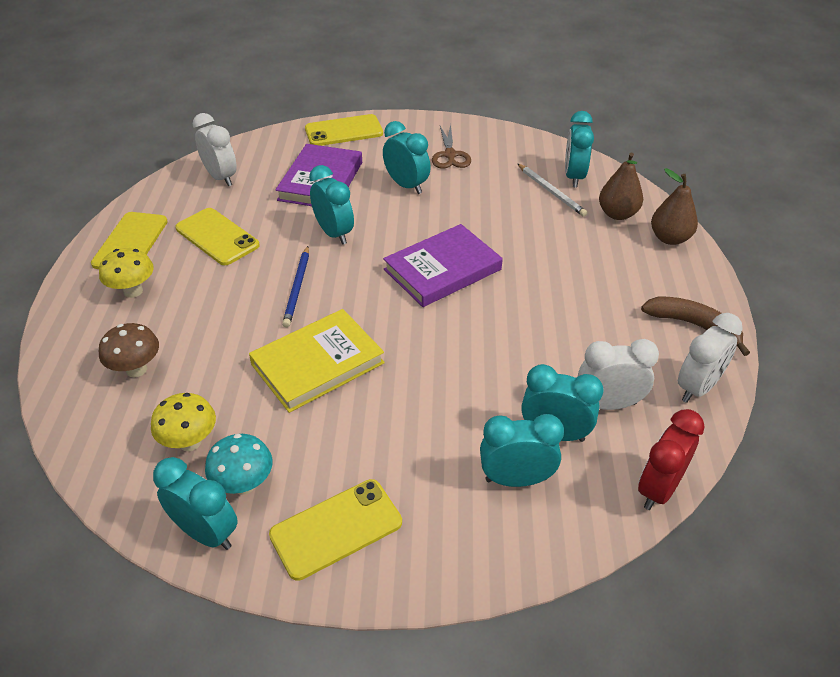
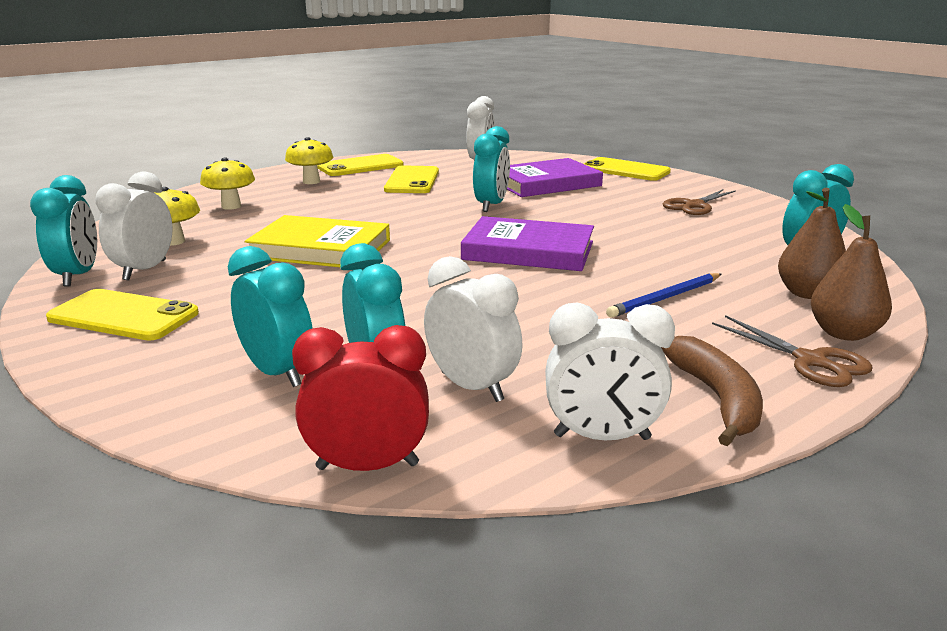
camera: 50 degrees right, 20 degrees down
brown mushroom [99,323,159,377] -> yellow mushroom [200,158,255,210]
turquoise mushroom [205,434,273,495] -> white clock [95,171,172,281]
blue pencil [282,246,309,327] -> blue pencil moved to [606,273,721,318]
turquoise clock [383,121,431,194] -> none
white pencil [518,164,587,217] -> none
none -> brown scissors [712,315,873,387]

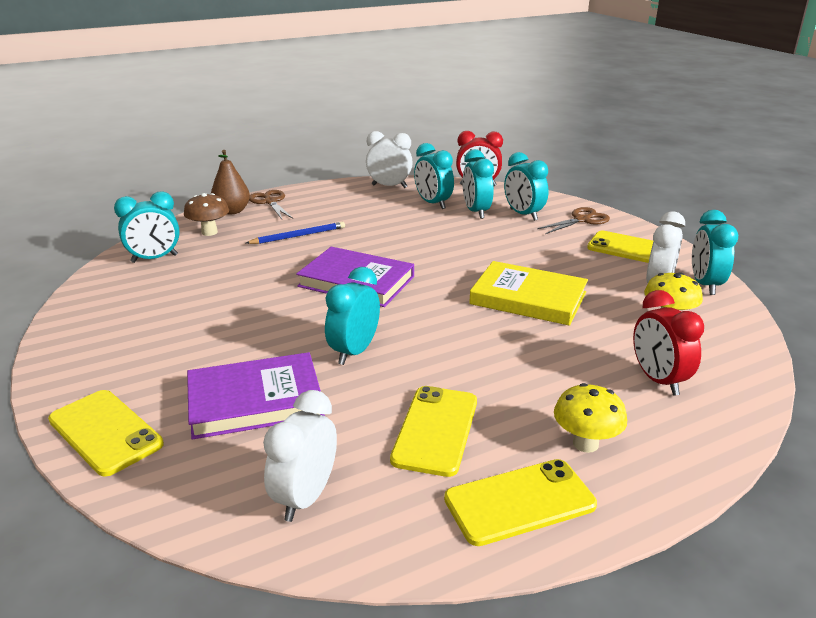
camera: 170 degrees left, 5 degrees up
yellow mushroom [200,158,255,210] -> red clock [633,290,704,396]
white clock [424,256,522,402] -> turquoise clock [414,143,454,209]
brown banana [661,336,763,446] -> none
brown scissors [663,189,736,215] -> brown scissors moved to [537,207,610,234]
brown pear [778,188,846,299] -> brown mushroom [184,193,229,236]

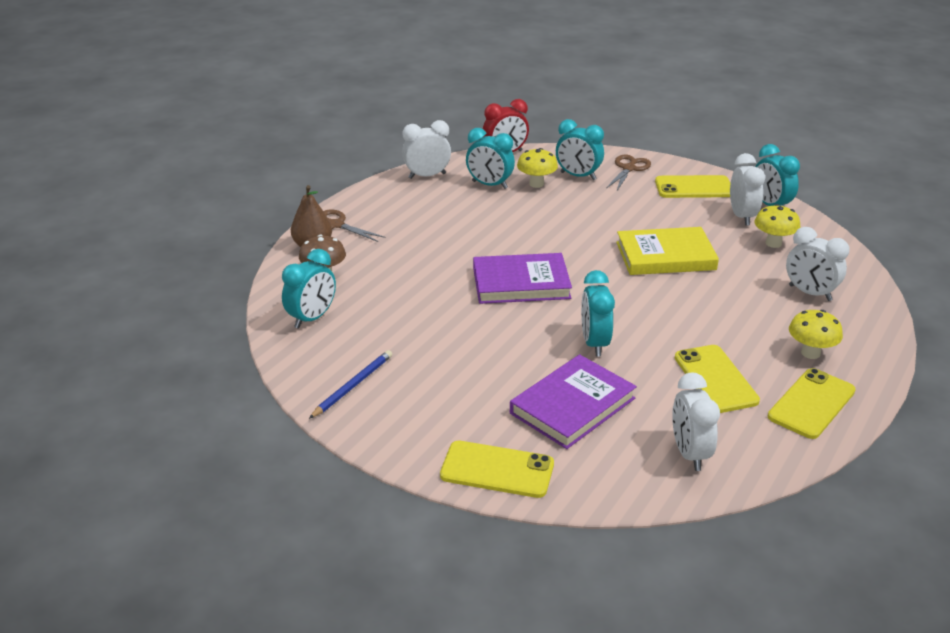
camera: 30 degrees left, 5 degrees up
blue pencil [246,222,345,244] -> blue pencil moved to [309,350,392,419]
turquoise clock [463,149,494,219] -> yellow mushroom [517,148,558,188]
red clock [633,290,704,396] -> white clock [786,227,850,301]

